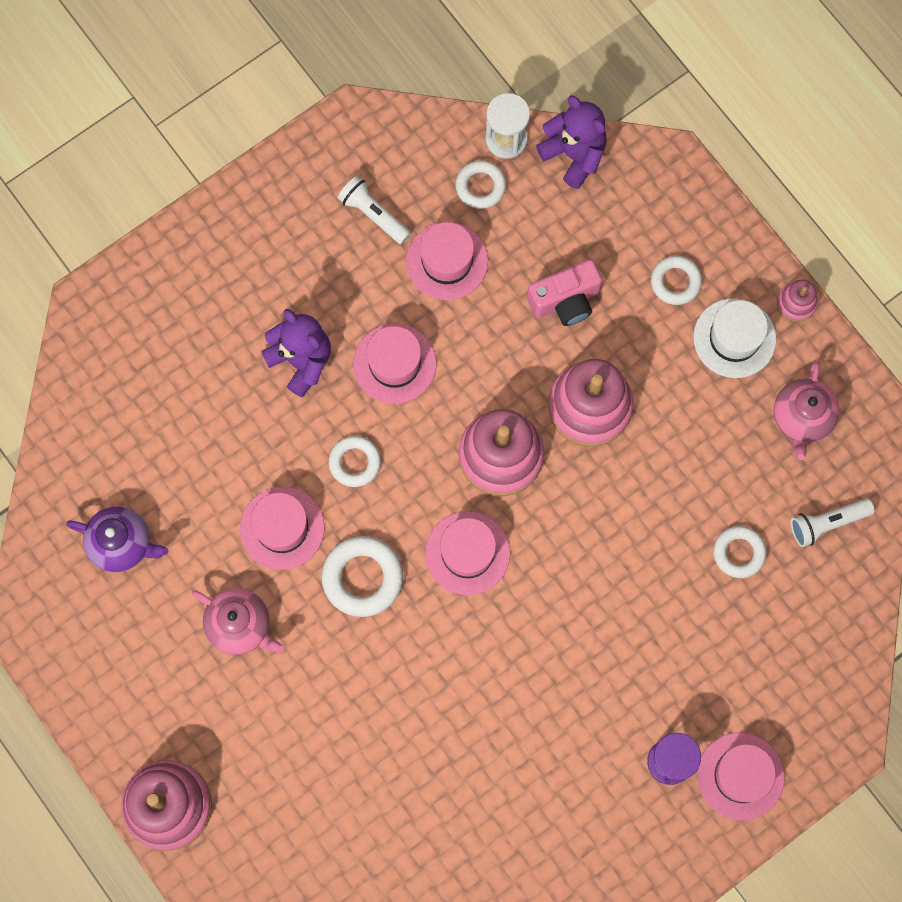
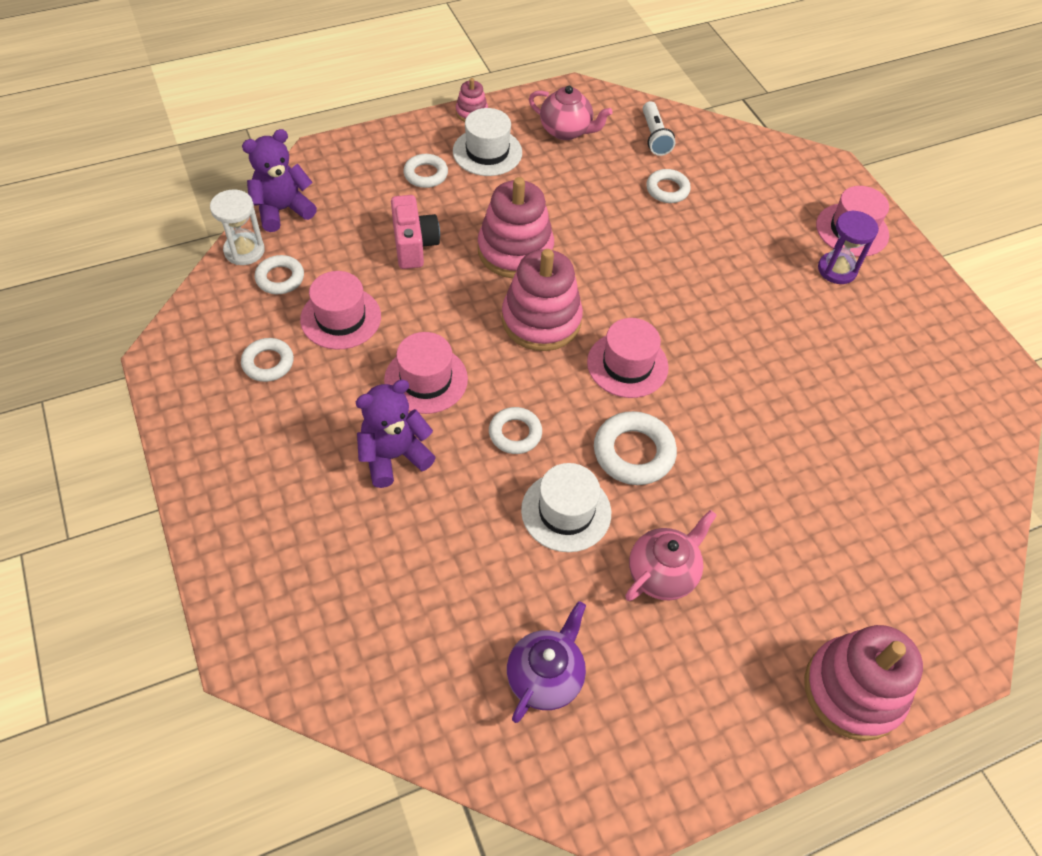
camera: 80 degrees left, 20 degrees down
pink hat [240,487,325,570] -> white hat [521,463,611,552]
white flashlight [338,176,411,244] -> white ring [241,338,294,382]

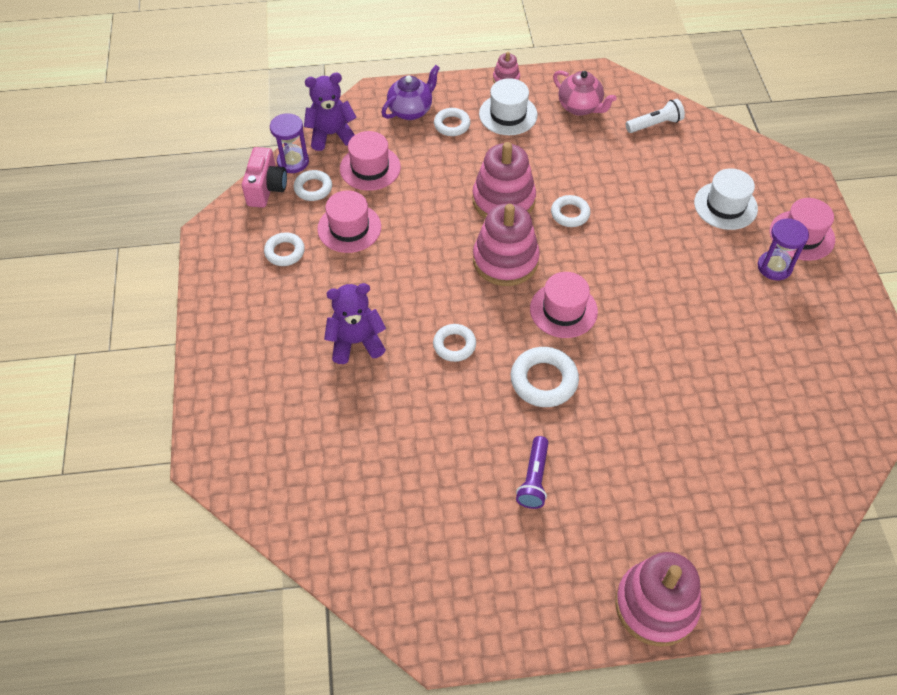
camera: 20 degrees right, 0 degrees up
white hourglass [210,189,265,265] -> purple hourglass [270,113,309,173]
pink hat [384,332,468,414] -> pink hat moved to [340,131,401,191]
pink camera [391,195,440,269] -> pink camera moved to [242,147,287,208]
purple teapot [507,601,586,723] -> purple teapot moved to [381,65,440,120]
white hat [521,463,611,552] -> white hat moved to [694,168,758,230]
pink teapot [625,510,717,601] -> purple flashlight [516,436,549,509]
white flashlight [643,101,675,156] -> white flashlight turned 120 degrees counterclockwise [626,99,685,133]
white ring [646,169,691,203] -> white ring moved to [551,195,590,227]

